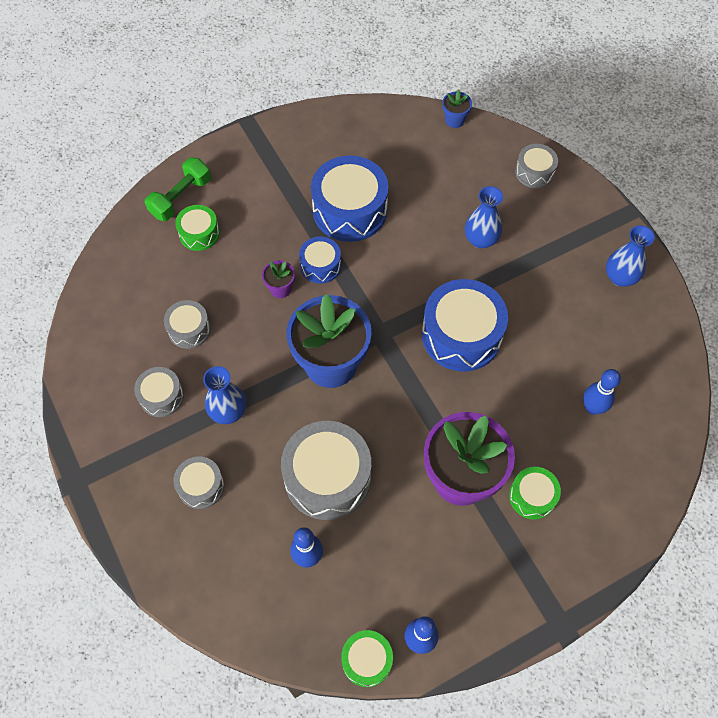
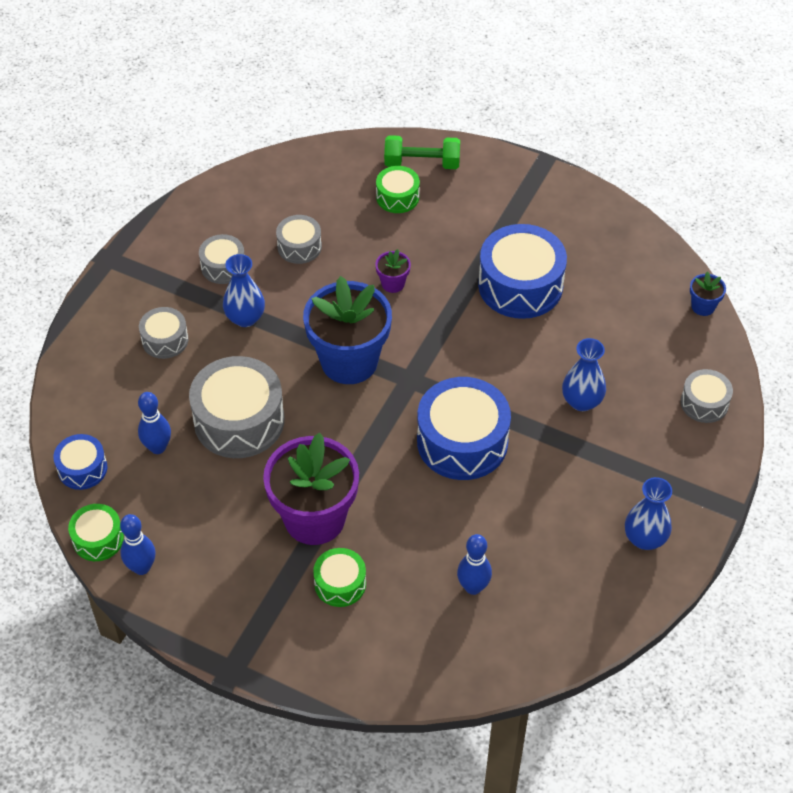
camera: 55 degrees right, 10 degrees down
blue drum [299,237,341,284] -> blue drum moved to [53,434,107,490]

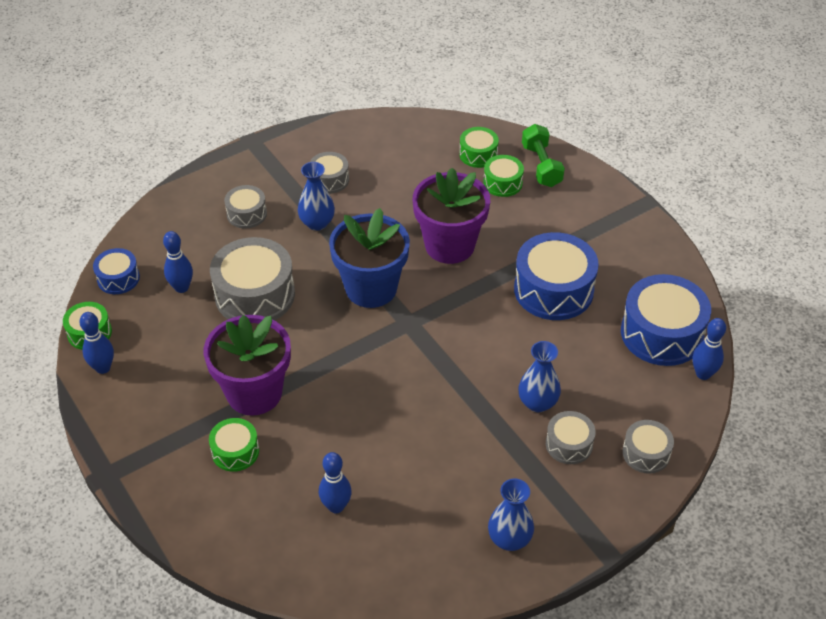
camera: 30 degrees right, 5 degrees down
grey drum [276,215,322,264] -> grey drum moved to [546,411,596,464]
purple flower pot [375,249,411,293] -> purple flower pot [413,168,490,264], size x2.37
green dumbbell [384,135,460,169] -> green dumbbell turned 45 degrees clockwise [522,124,565,187]
blue drum [417,377,511,480] -> blue drum moved to [621,274,711,366]
blue flower pot [690,271,726,316] -> blue bowling pin [693,318,726,380]
none -> green drum [459,127,499,168]

